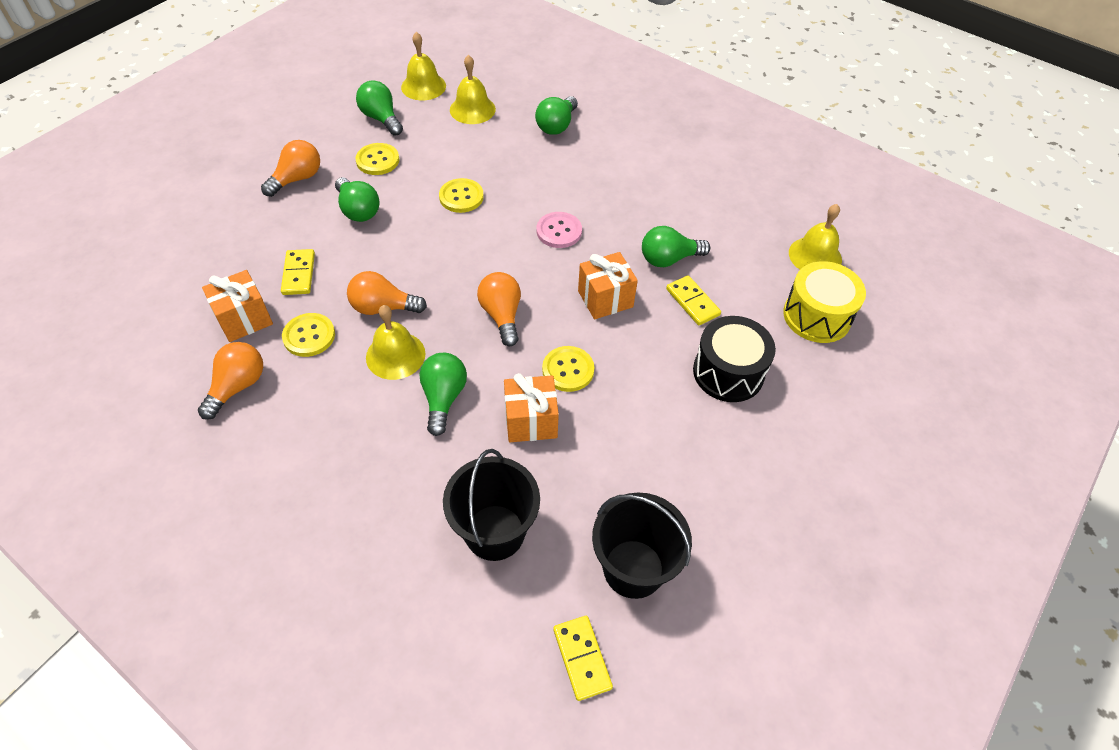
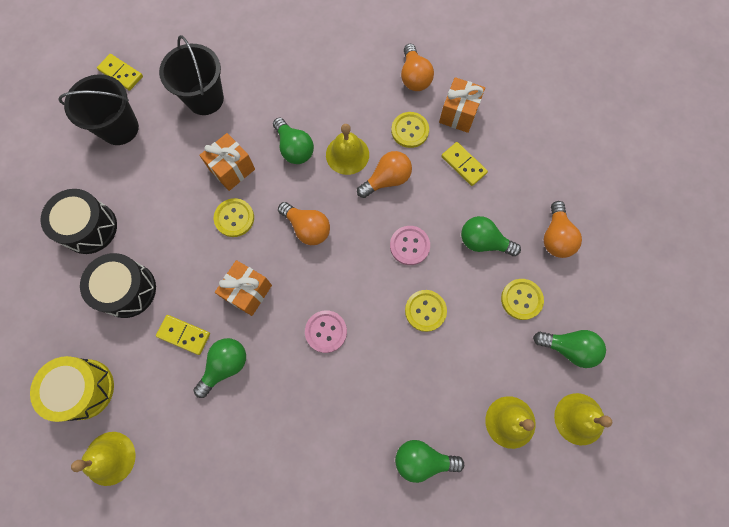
camera: 145 degrees right, 20 degrees up
green light bulb [535,96,578,135] -> green light bulb turned 75 degrees counterclockwise [395,440,464,483]
none -> black drum [41,189,117,254]
none -> pink button [390,226,430,265]

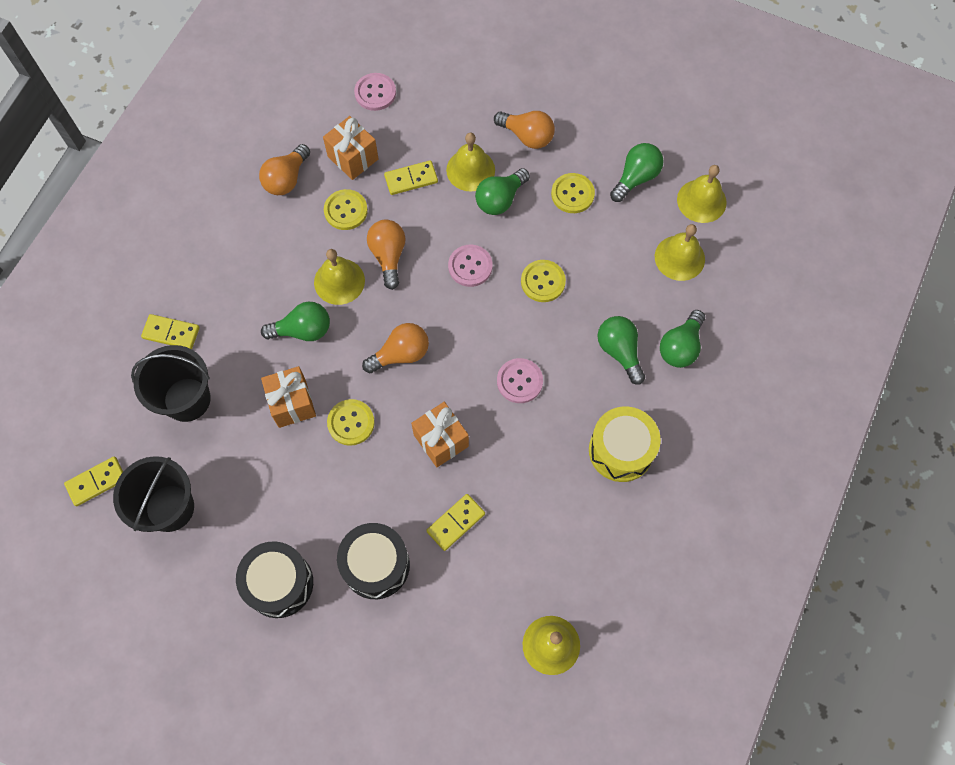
camera: 65 degrees left, 5 degrees down
yellow drum [30,356,114,422] -> yellow drum moved to [589,406,661,482]
green light bulb [194,338,246,398] -> green light bulb moved to [598,316,645,385]
orange light bulb [401,44,434,91] -> orange light bulb turned 105 degrees clockwise [259,144,310,195]
none -> yellow domino [141,314,200,349]
none -> pink button [354,73,396,111]
none -> yellow bell [446,133,495,191]

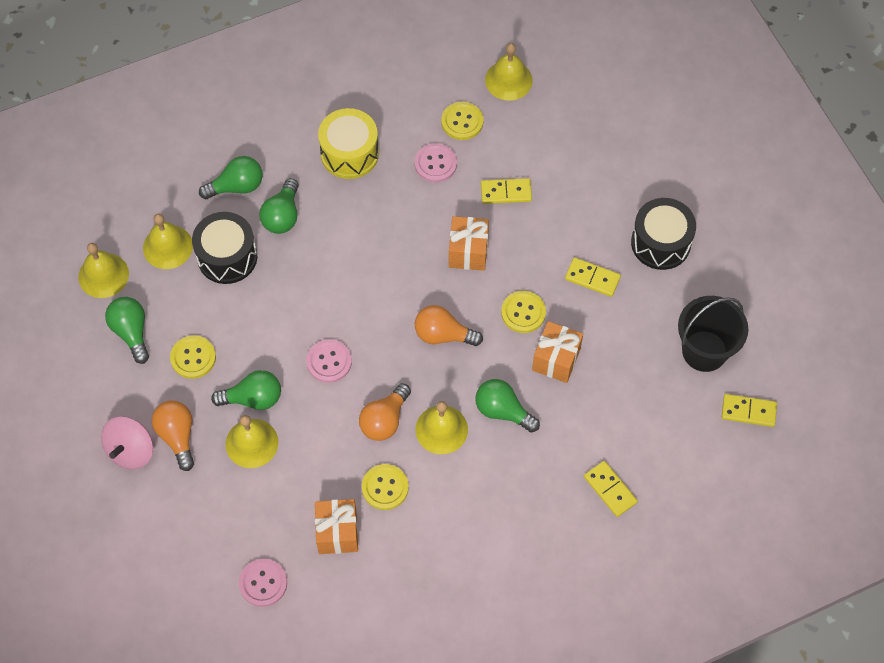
camera: 140 degrees left, 5 degrees down
black bucket [131,345,211,422] -> none
orange light bulb [259,144,310,195] -> none
black drum [337,523,410,599] -> black drum moved to [192,212,257,284]
yellow domino [384,160,438,195] -> yellow domino moved to [565,257,621,297]
pink button [497,358,543,403] -> pink button moved to [415,143,457,183]
yellow button [521,260,566,302] -> yellow button moved to [441,102,483,140]
green light bulb [610,143,664,202] -> green light bulb turned 75 degrees clockwise [105,297,149,364]
none -> pink spinning top [101,416,153,469]

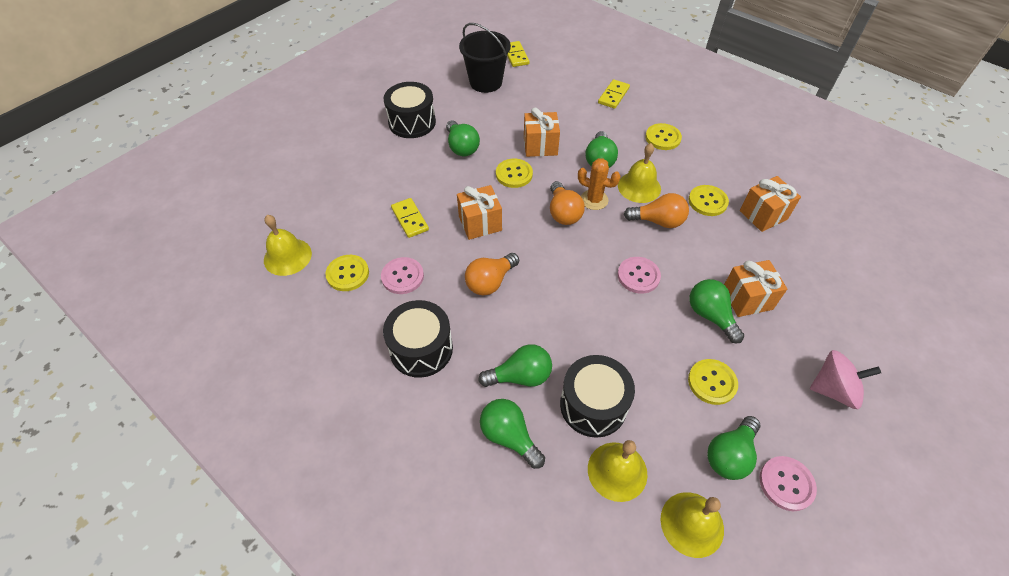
camera: 115 degrees left, 10 degrees down
orange light bulb [152,401,194,471] -> orange light bulb moved to [465,253,519,296]
yellow bell [226,415,278,468] -> orange gift [724,260,787,317]
pink button [239,559,287,607] -> pink button moved to [759,456,817,511]
yellow drum [318,108,379,179] -> black drum [383,300,453,378]
yellow domino [565,257,621,297] -> green light bulb [446,120,480,156]
none -> orange cactus [578,158,621,210]
none -> yellow button [645,123,682,150]

